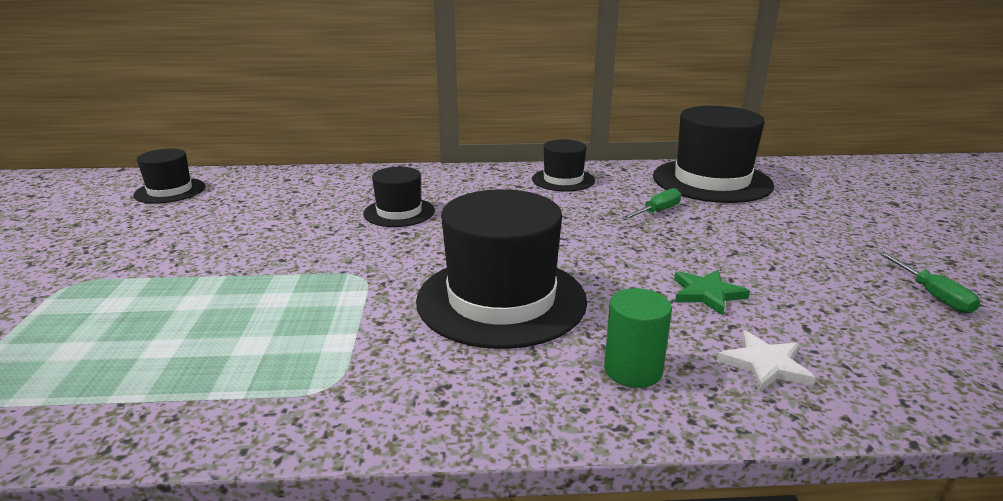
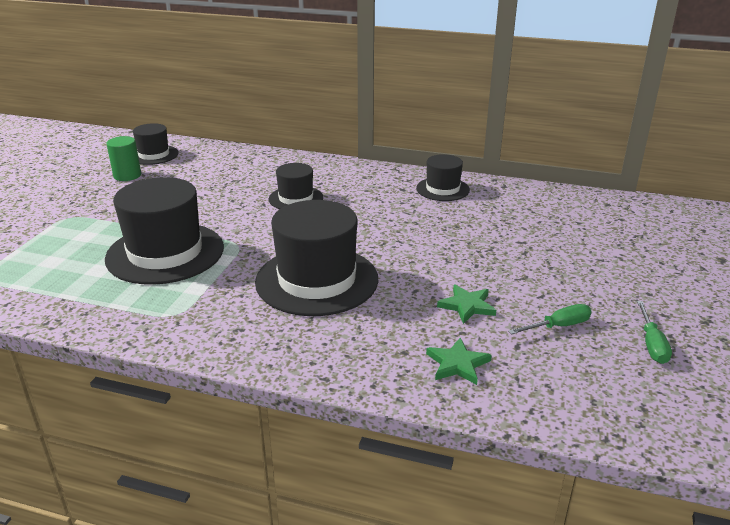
camera: 20 degrees right, 5 degrees up
green cylinder [604,288,672,388] -> green cylinder moved to [106,136,141,181]
green screwdriver [621,188,681,220] -> green screwdriver moved to [508,304,592,335]
black hat [653,106,774,203] -> black hat moved to [105,177,224,285]
white star [717,331,815,392] -> green star [426,338,492,385]

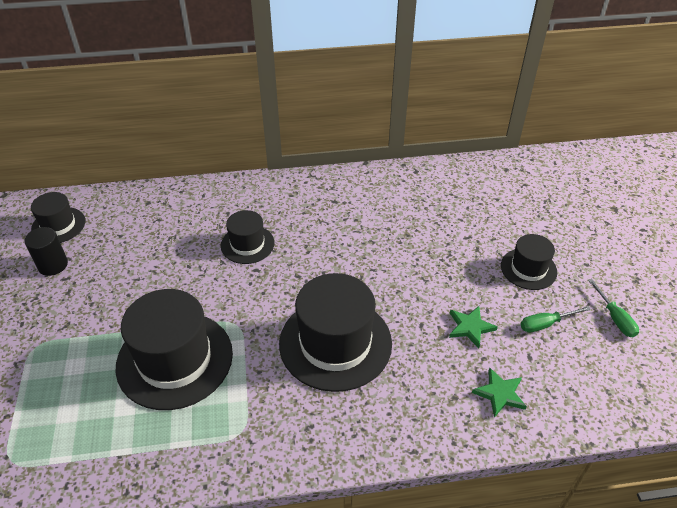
camera: 25 degrees left, 15 degrees up
green cylinder [106,136,141,181] -> black cylinder [24,227,68,276]
black hat [416,154,470,201] -> black hat moved to [501,234,557,290]
green screwdriver [508,304,592,335] -> green screwdriver turned 150 degrees counterclockwise [520,306,591,333]

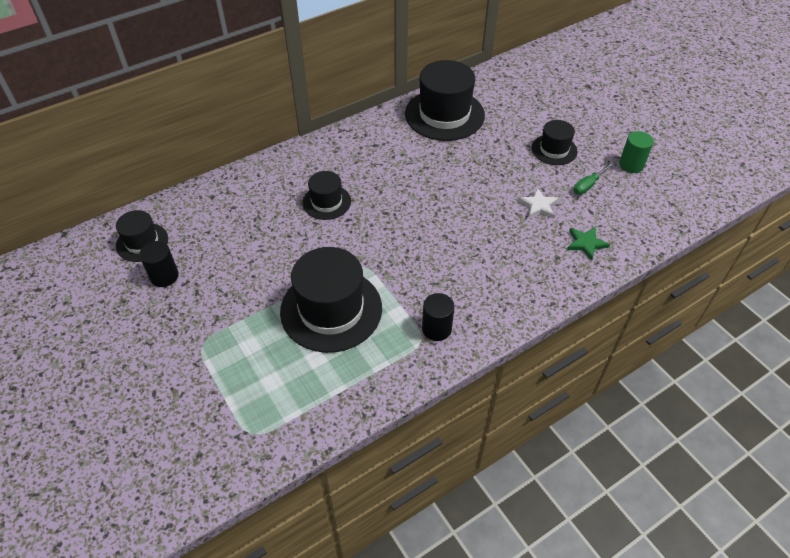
camera: 25 degrees left, 5 degrees up
black hat [279,273,392,392] -> black hat moved to [405,60,485,141]
green star [449,306,498,348] -> white star [518,188,559,218]
green screwdriver [588,279,639,338] -> green cylinder [619,131,654,173]
none -> black cylinder [422,293,454,341]

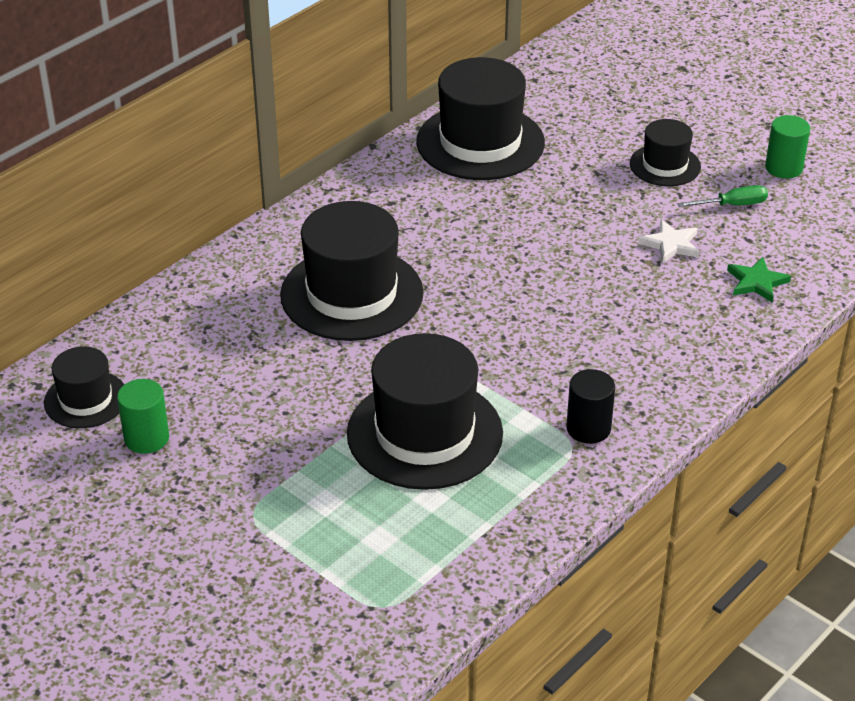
camera: 15 degrees left, 10 degrees down
black cylinder [139,241,179,287] -> green cylinder [117,379,169,454]
black hat [302,171,351,220] -> black hat [280,201,424,341], size x1.84
green screwdriver [573,162,614,195] -> green screwdriver turned 135 degrees counterclockwise [678,185,768,207]

